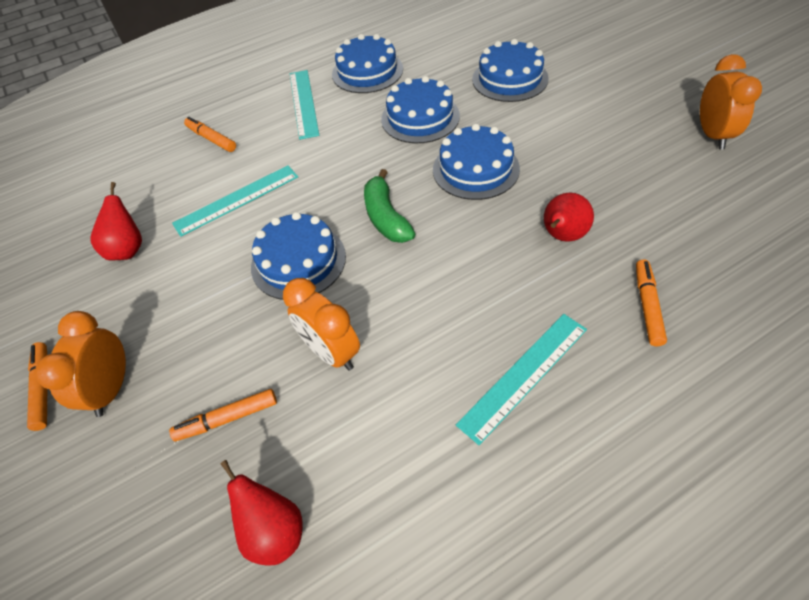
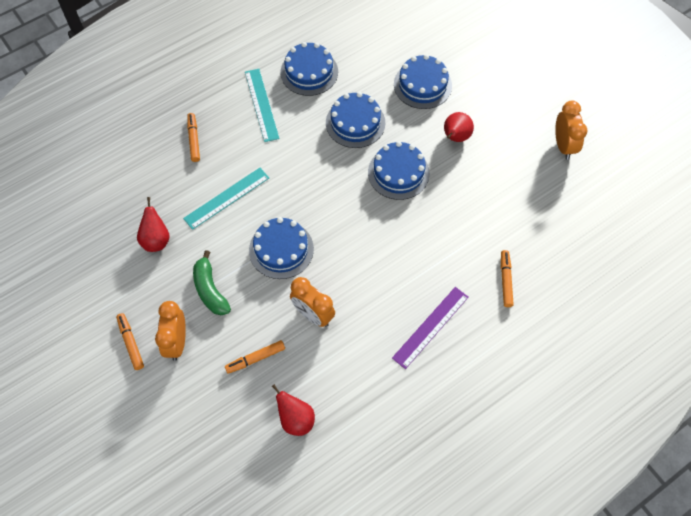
camera: 10 degrees left, 10 degrees up
orange marker [184,117,236,152] -> orange marker turned 45 degrees clockwise [187,113,200,162]
green banana [364,169,415,243] -> green banana moved to [193,250,231,315]
turquoise ruler [456,314,587,445] -> purple ruler [392,287,469,369]
red pear [544,193,594,242] -> red pear moved to [444,112,474,142]

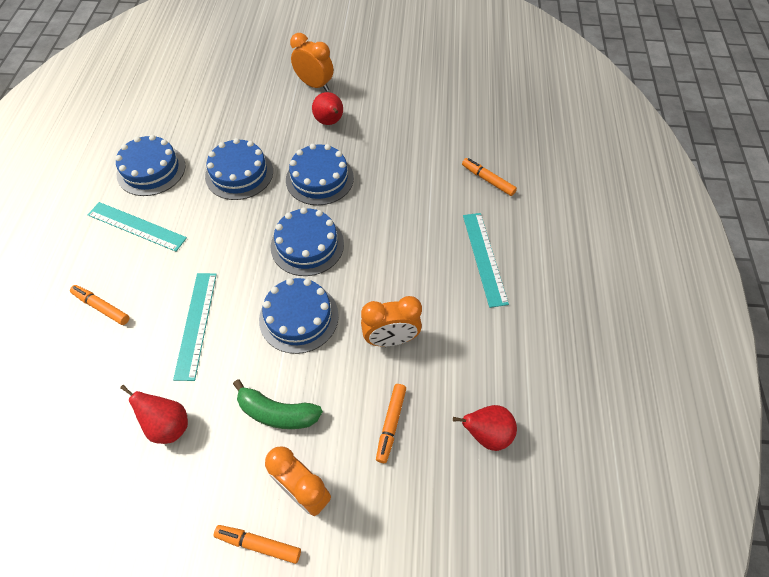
camera: 50 degrees left, 5 degrees down
purple ruler [392,287,469,369] -> turquoise ruler [463,213,509,308]
blue cake [394,54,452,109] -> blue cake moved to [271,207,344,276]
orange clock [555,100,587,160] -> orange clock moved to [290,33,334,92]

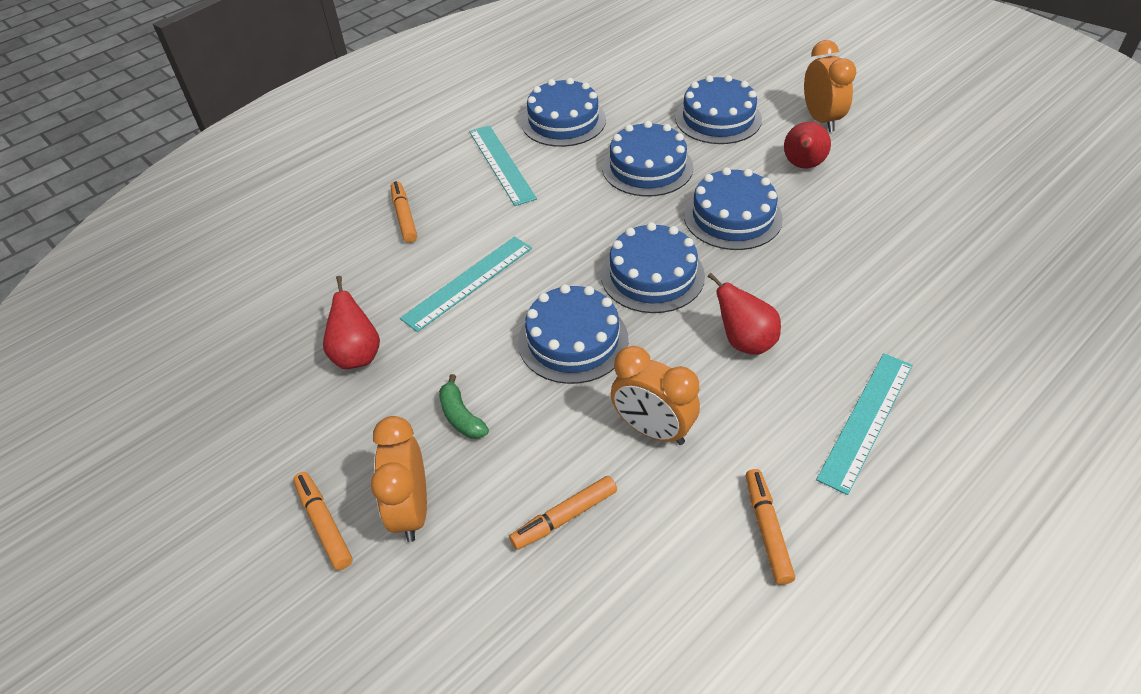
camera: 45 degrees right, 10 degrees down
green banana [233,379,323,429] -> green banana [439,374,489,439], size x0.65
red pear [453,405,517,451] -> red pear moved to [707,273,781,355]
orange marker [462,158,517,196] -> orange marker moved to [746,469,795,585]
none -> blue cake [675,75,762,144]

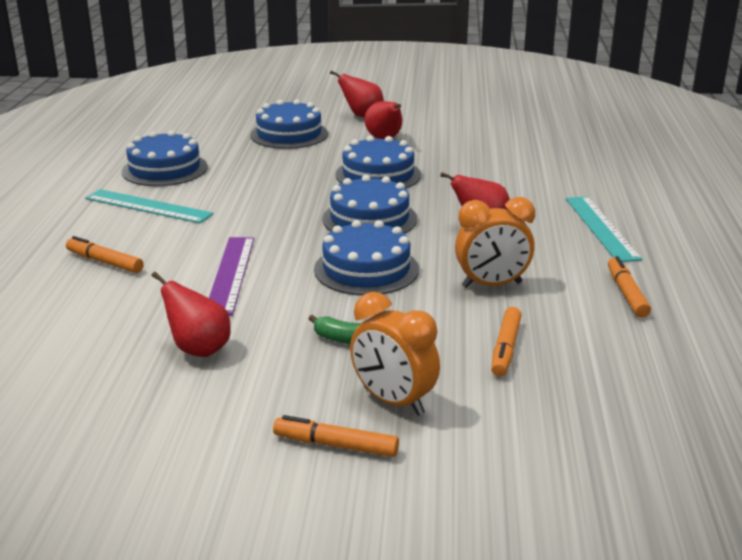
camera: 45 degrees left, 20 degrees down
turquoise ruler [400,236,532,332] -> purple ruler [209,237,254,316]
blue cake [602,121,693,196] -> none
orange marker [746,469,795,585] -> orange marker turned 45 degrees clockwise [608,256,651,318]
orange clock [804,40,856,132] -> red pear [330,70,384,117]

